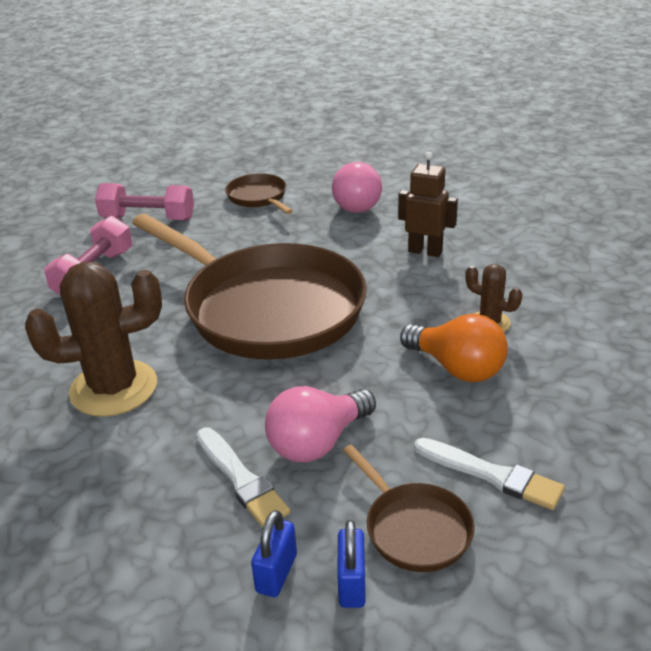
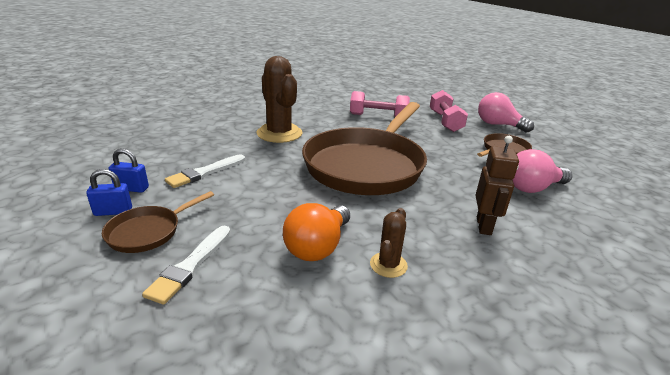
camera: 75 degrees right, 5 degrees down
pink light bulb [265,386,376,462] -> pink light bulb moved to [478,92,534,133]

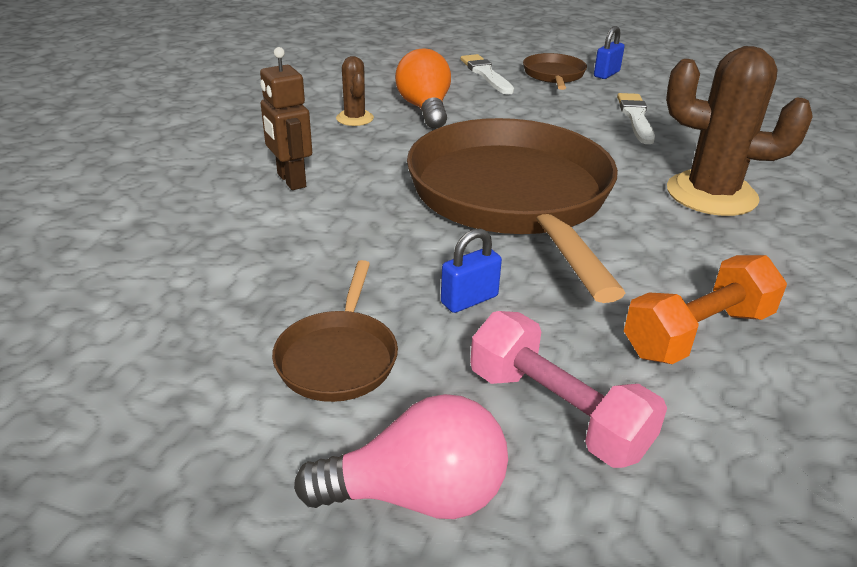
camera: 140 degrees right, 5 degrees up
blue padlock [109,148,149,193] -> blue padlock moved to [441,228,502,313]
pink dumbbell [350,91,410,117] -> orange dumbbell [624,255,787,364]
pink light bulb [513,149,572,193] -> none

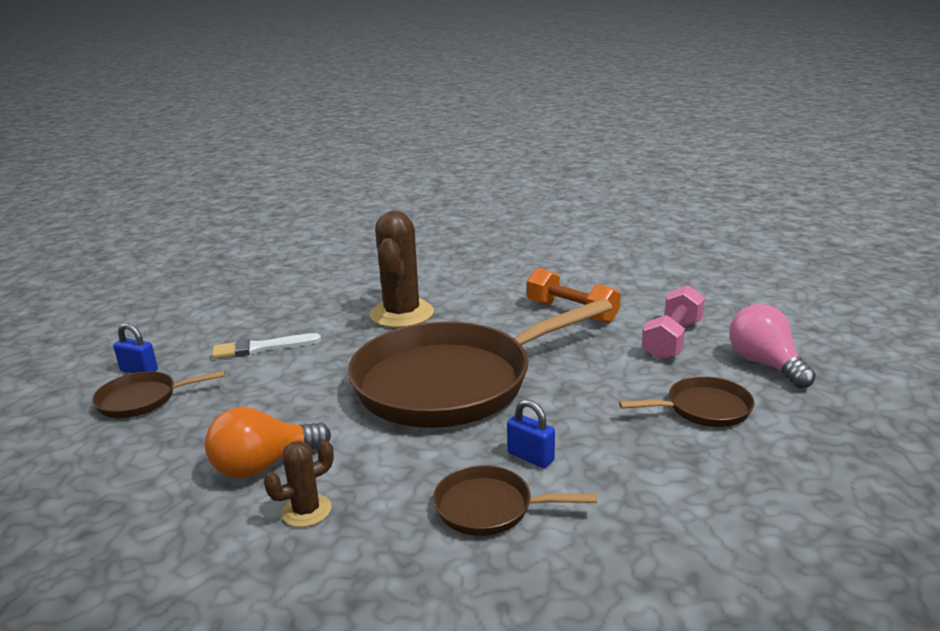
camera: 105 degrees left, 10 degrees down
brown robot [260,47,312,190] -> brown pan [433,465,597,536]
blue padlock [441,228,502,313] -> blue padlock moved to [507,399,555,468]
white brush [461,54,514,94] -> none

